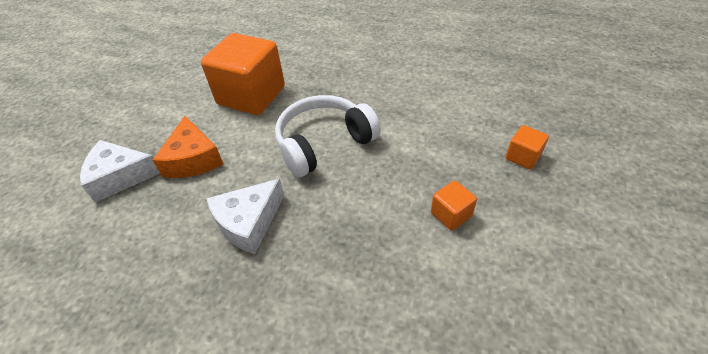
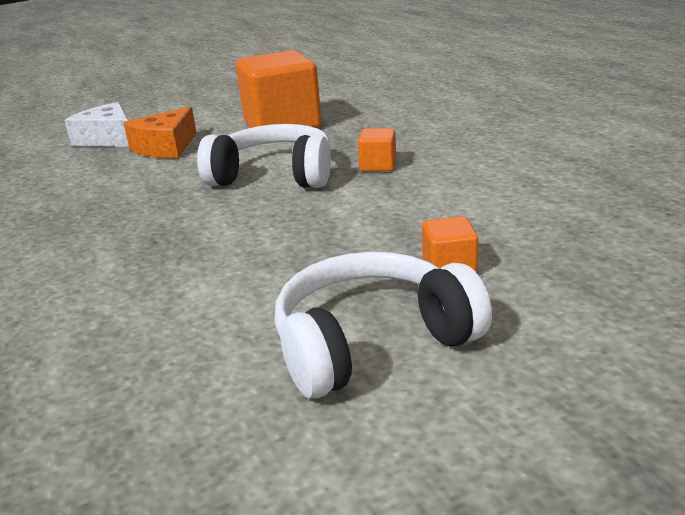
camera: 45 degrees right, 20 degrees down
white cheese [207,178,284,254] -> none
orange cube [431,180,477,231] -> orange cube moved to [358,128,396,172]
none -> white headphones [275,251,492,399]

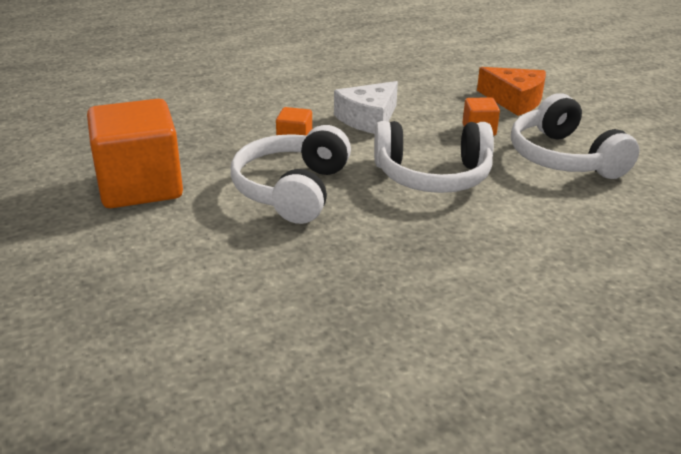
camera: 90 degrees left, 5 degrees up
white cheese [64,102,129,147] -> white cheese moved to [334,81,398,134]
orange cheese [123,107,196,158] -> orange cheese moved to [477,67,546,116]
none -> white headphones [374,121,494,193]

